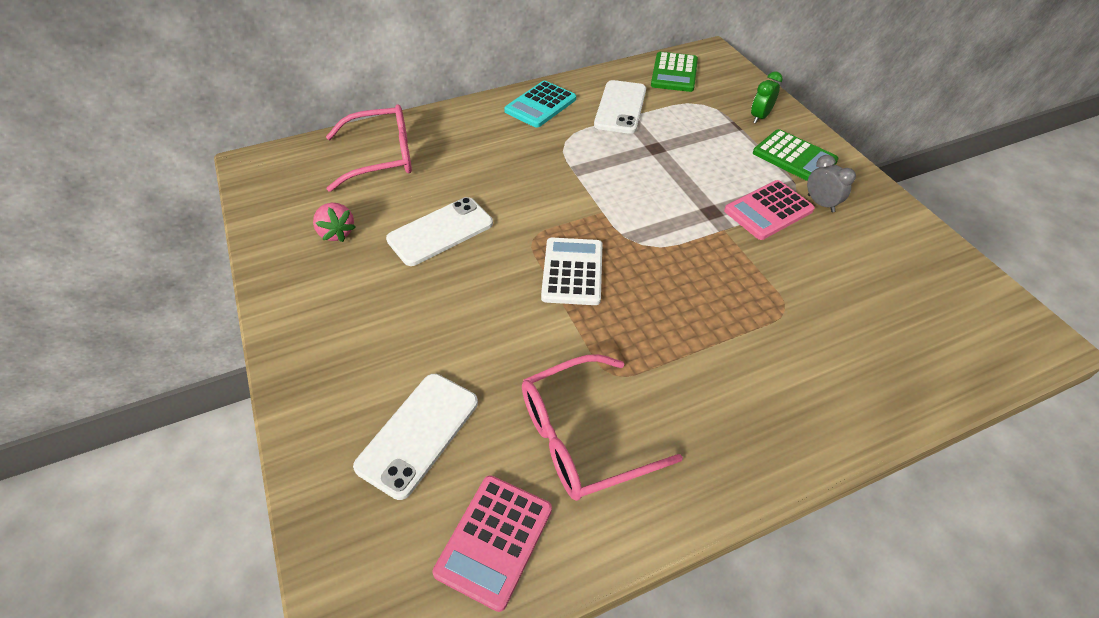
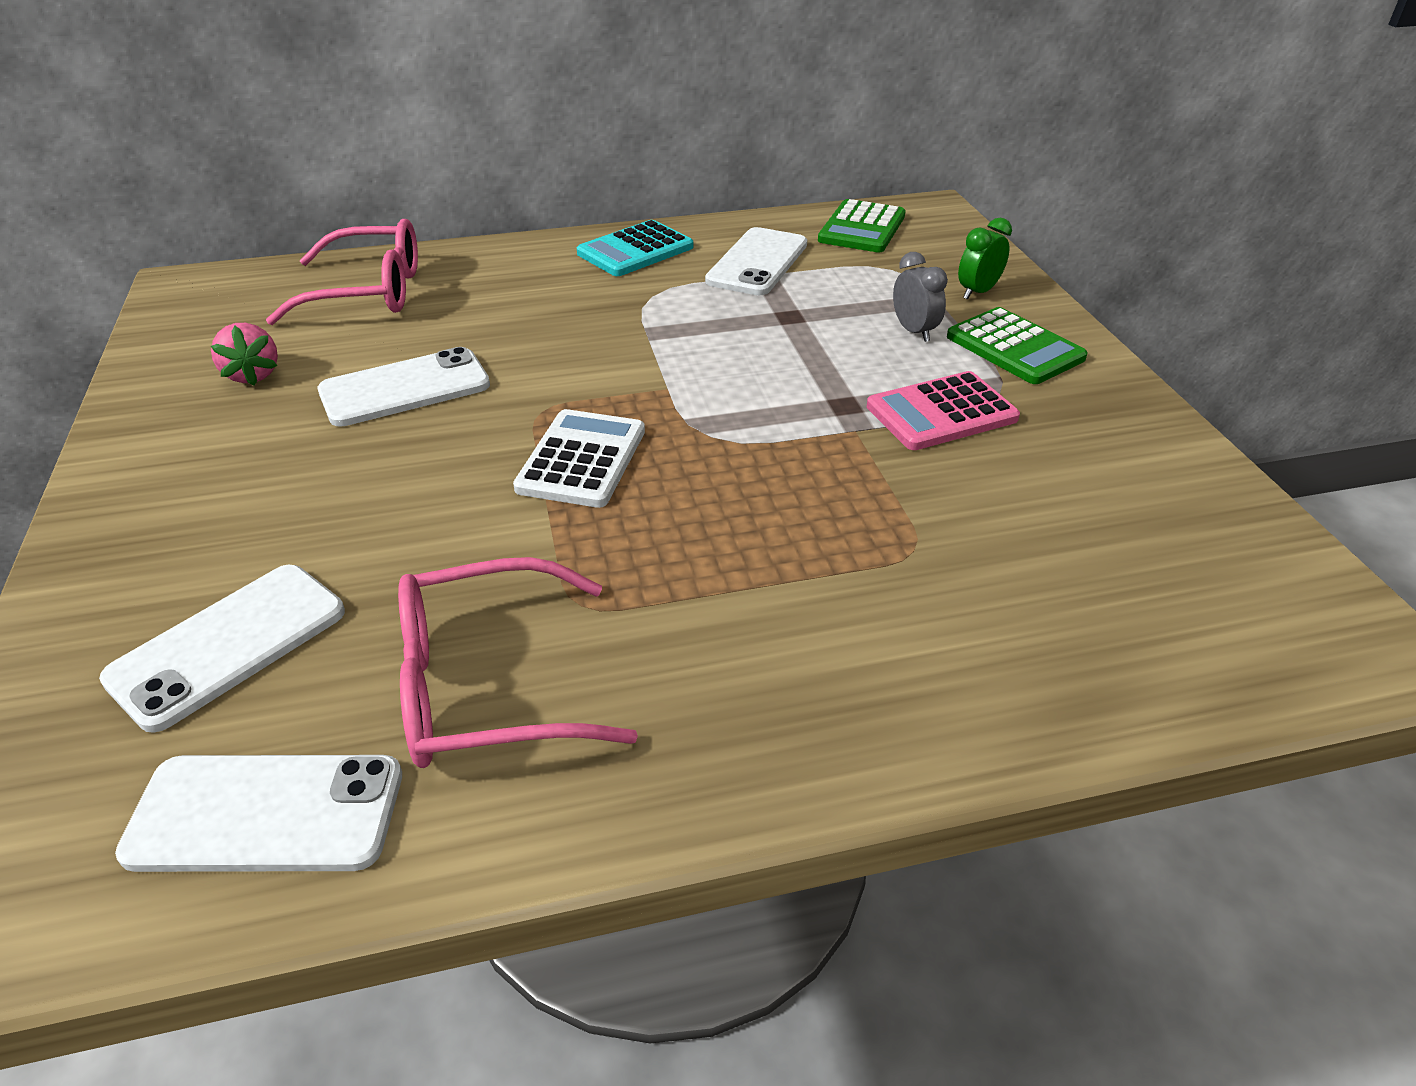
camera: 10 degrees right, 10 degrees down
pink calculator [432,475,552,612] -> white phone [115,755,402,872]
grey clock [807,155,856,212] -> grey clock moved to [893,252,948,342]

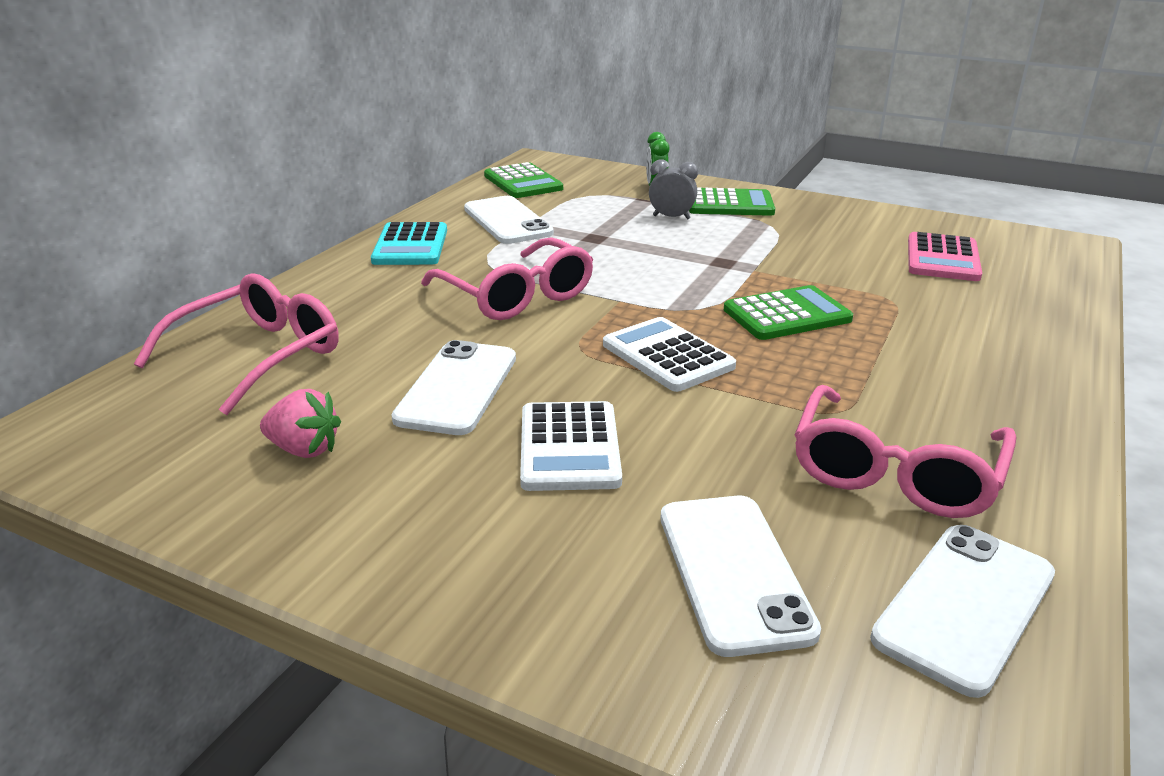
camera: 50 degrees left, 10 degrees down
pink calculator [867,371,1020,450] -> pink calculator moved to [908,232,982,281]
none -> pink glasses [421,237,593,320]
none -> white calculator [520,401,622,491]
none -> green calculator [724,285,853,340]

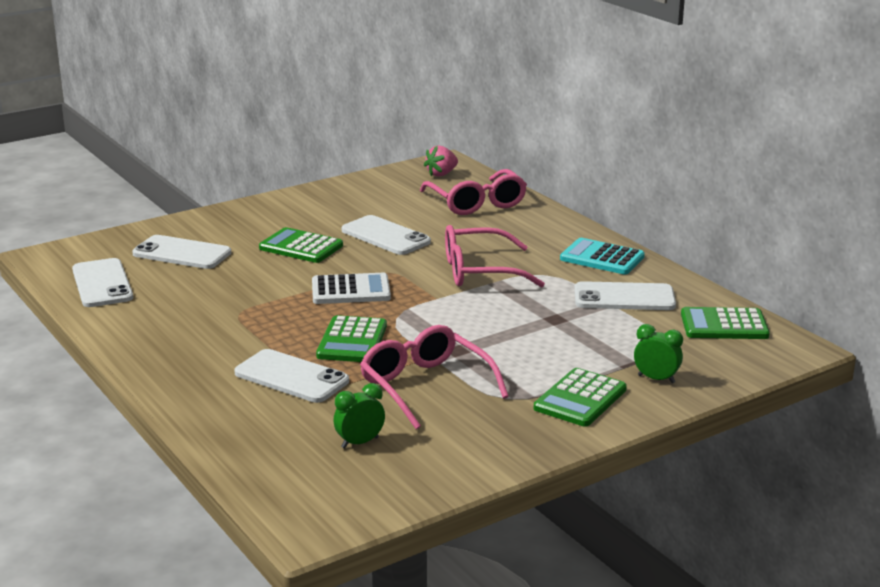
camera: 120 degrees right, 5 degrees down
pink strawberry [260,389,341,458] -> pink strawberry moved to [424,145,458,177]
white calculator [520,401,622,491] -> green calculator [259,227,343,263]
grey clock [649,159,698,220] -> none
pink glasses [794,385,1017,518] -> pink glasses moved to [360,325,509,429]
pink calculator [908,232,982,281] -> green clock [334,383,385,449]
none -> white phone [235,349,349,403]

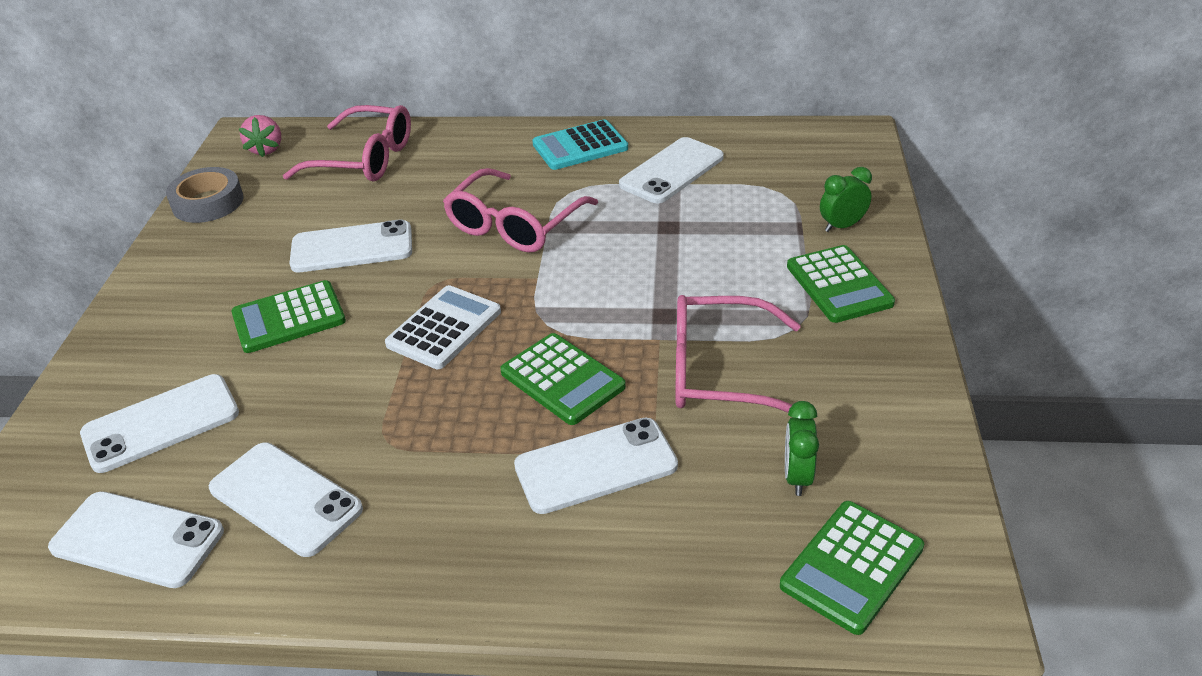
camera: 50 degrees left, 15 degrees up
green calculator [681,307,770,339] -> green calculator moved to [780,501,924,635]
none -> grey tape [166,167,244,223]
none -> white phone [209,443,363,557]

